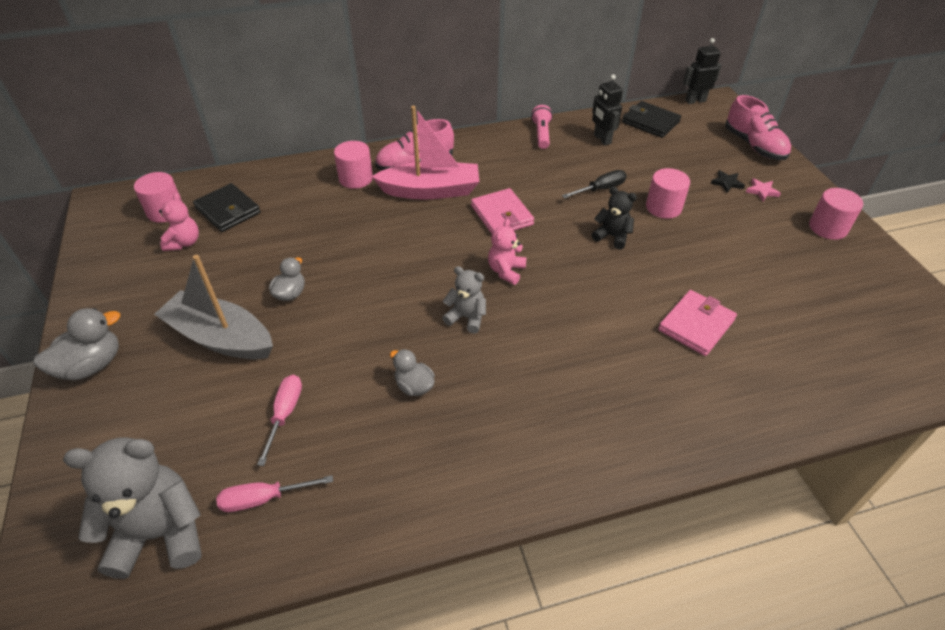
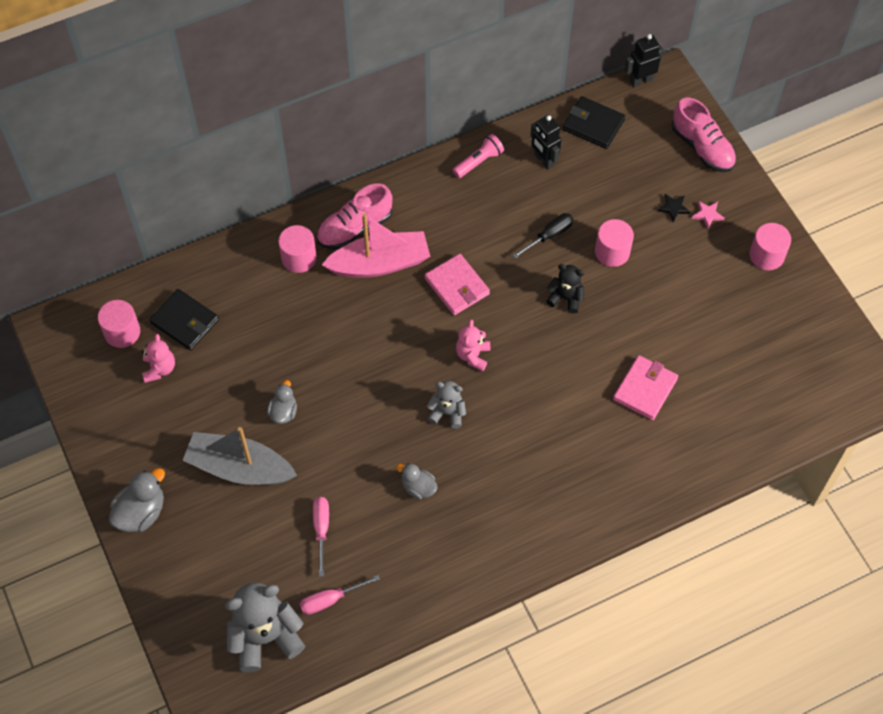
camera: 10 degrees left, 15 degrees up
pink flashlight [531,105,553,149] -> pink flashlight turned 60 degrees clockwise [453,134,504,178]

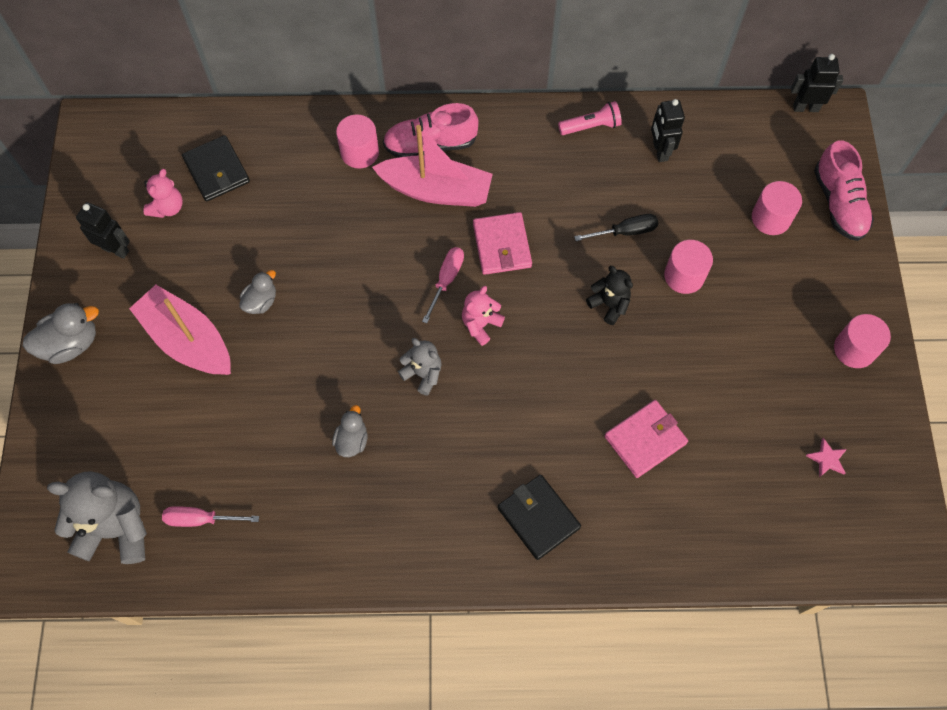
camera: 25 degrees right, 5 degrees up
pink cylinder [98,300,140,348] -> pink cylinder moved to [752,181,802,235]
grey boat [182,427,297,485] -> pink boat [129,285,231,375]
pink screwdriver [313,497,329,577] -> pink screwdriver moved to [422,247,464,324]
grey duck [397,463,438,500] -> grey duck turned 45 degrees clockwise [332,405,368,457]
black wallet [563,96,625,149] -> black wallet moved to [498,475,581,560]
black star [658,194,690,222] -> none
pink star [692,201,725,229] -> pink star moved to [806,438,847,477]
none -> black robot [76,202,130,259]

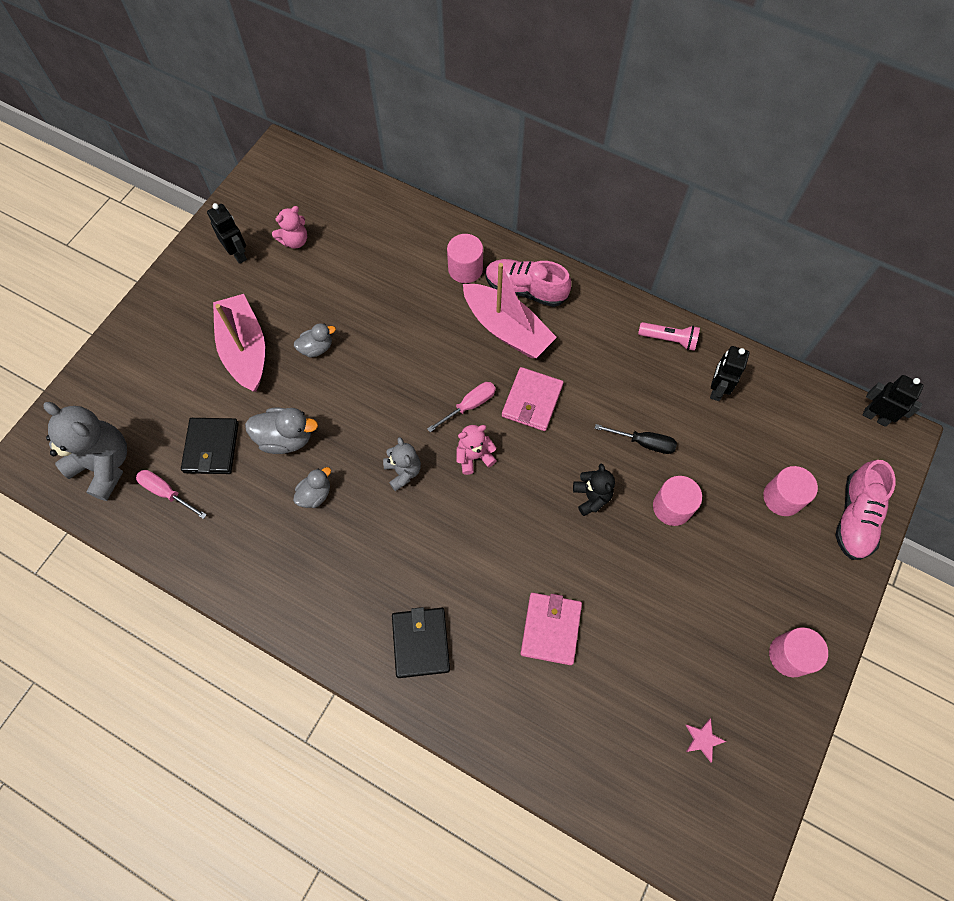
camera: 30 degrees right, 0 degrees up
grey duck [23,303,99,364] -> grey duck moved to [245,408,318,454]
black wallet [182,135,250,202] -> black wallet moved to [181,418,239,474]
pink wallet [605,400,688,478] -> pink wallet turned 75 degrees counterclockwise [521,593,582,665]

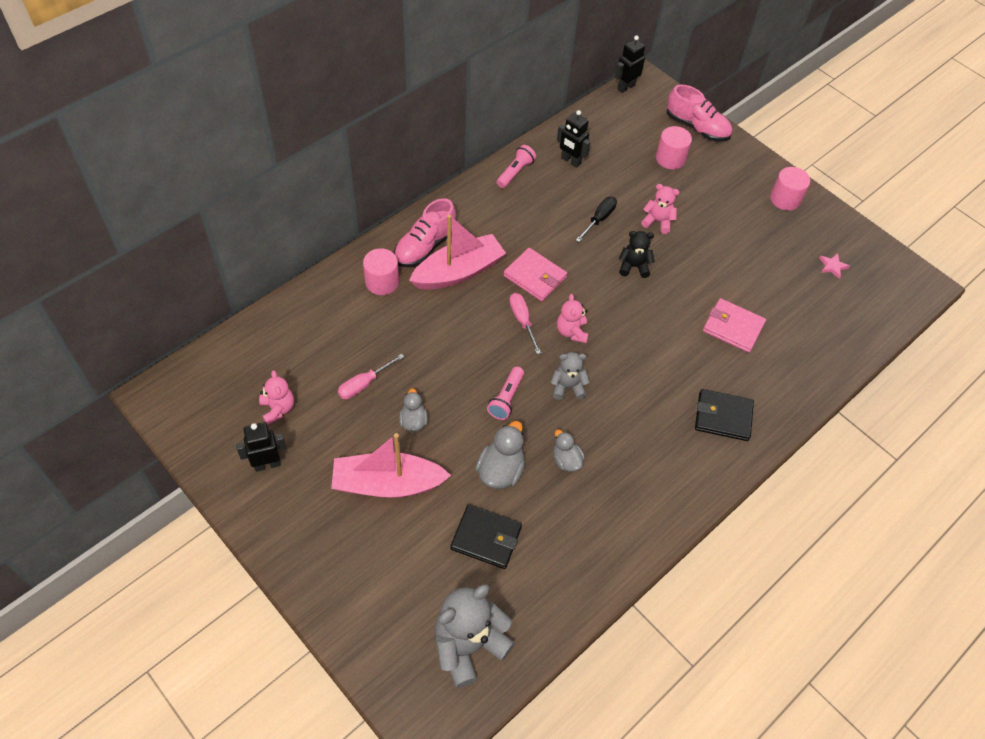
camera: 75 degrees left, 10 degrees down
pink screwdriver [136,470,207,519] -> pink screwdriver moved to [338,353,405,399]
pink cylinder [653,476,702,526] -> pink teddy bear [641,184,679,234]
none -> pink flashlight [487,367,524,420]

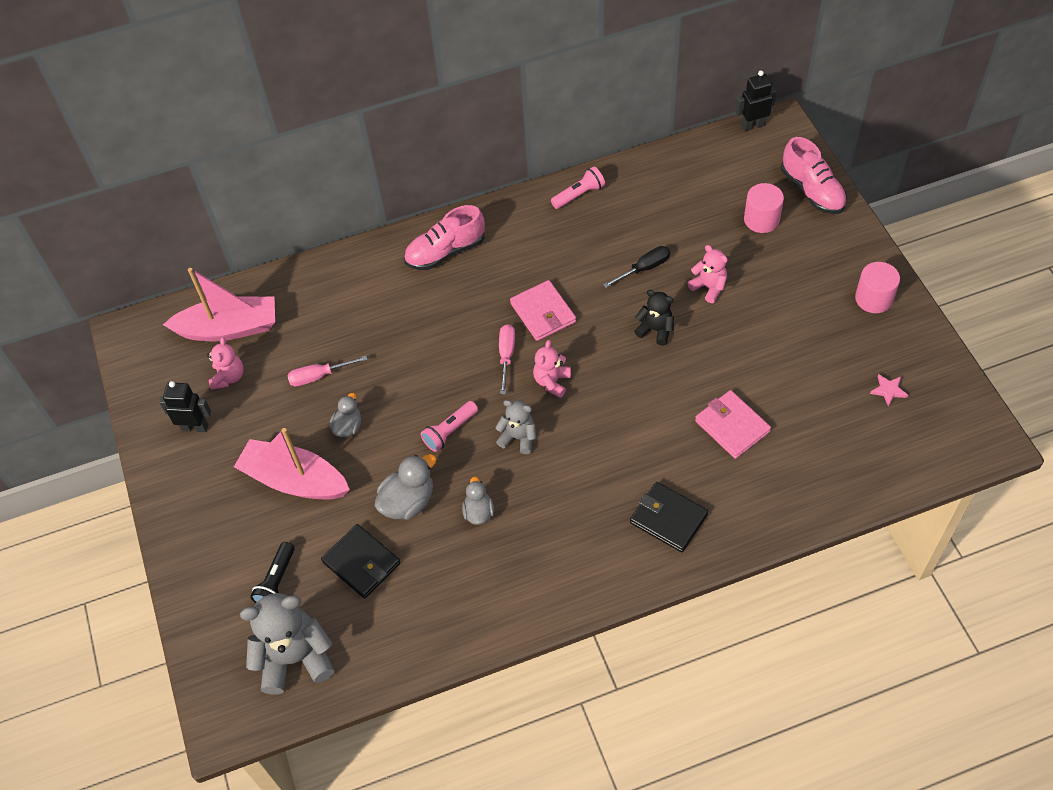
camera: 30 degrees right, 0 degrees up
pink cylinder [363,248,399,295] -> none
pink boat [409,215,506,290] -> pink boat moved to [163,268,275,341]
black robot [557,110,590,168] -> none
none -> black flashlight [250,542,295,603]

